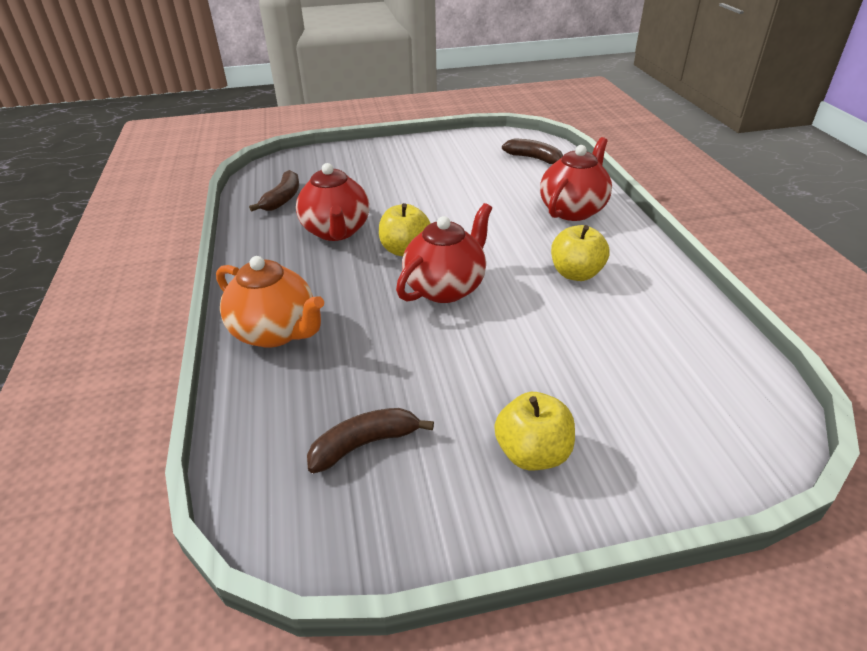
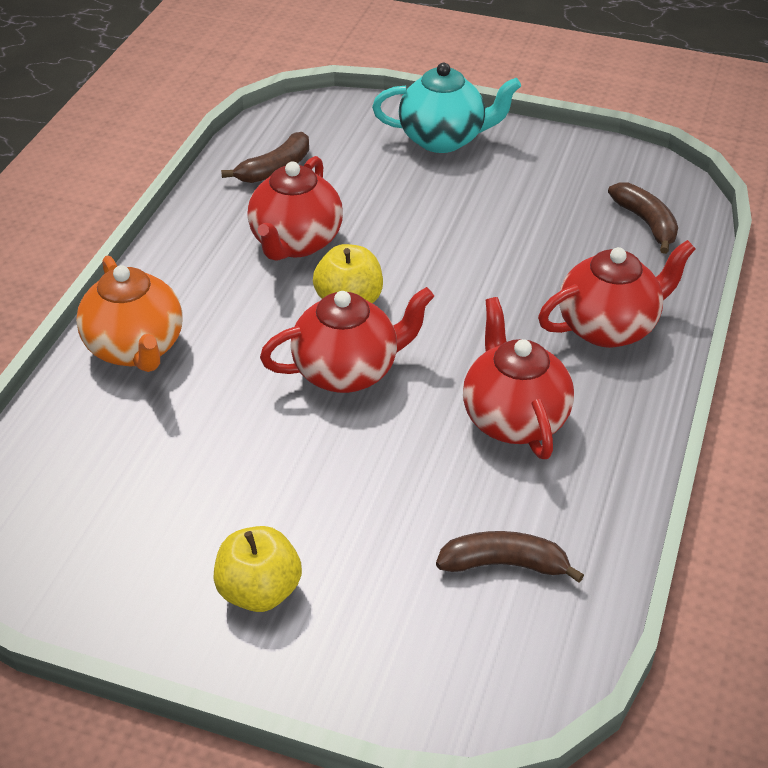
camera: 30 degrees right, 5 degrees up
brown banana [307,408,434,473] -> brown banana moved to [436,531,584,583]
yellow apple [551,225,609,281] -> red teapot [463,297,574,459]
none -> turquoise teapot [372,63,521,153]

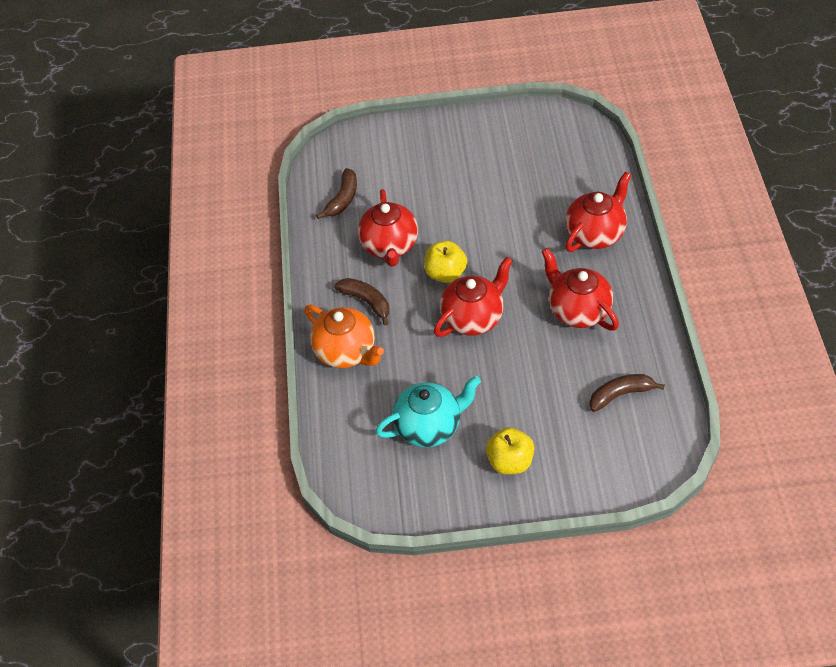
camera: 20 degrees left, 10 degrees up
turquoise teapot [372,63,521,153] -> turquoise teapot moved to [375,376,481,447]
brown banana [608,182,678,254] -> brown banana moved to [334,278,389,325]

